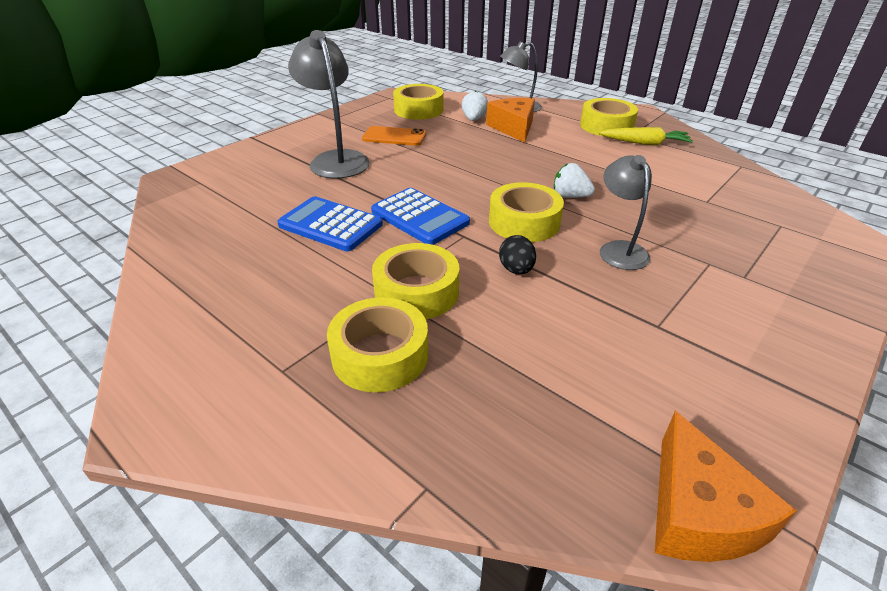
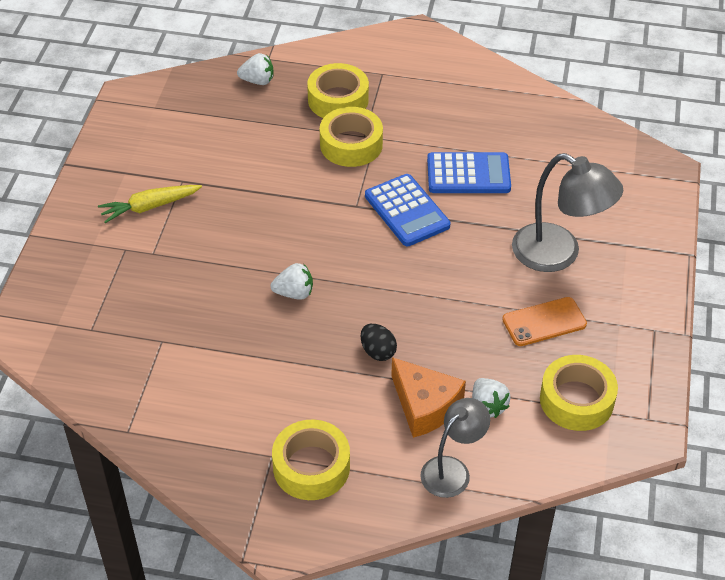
camera: 150 degrees right, 10 degrees up
blue calculator [371,188,470,245] -> blue calculator turned 135 degrees counterclockwise [365,174,451,246]
yellow tape [489,182,564,242] -> none
black egg [499,235,536,274] -> black egg moved to [361,324,397,361]
yellow carrot [599,127,693,145] -> yellow carrot moved to [98,185,202,223]
grey lamp [600,155,652,270] -> none
orange cheese [655,411,797,562] -> none
none -> white strawberry [237,53,274,85]

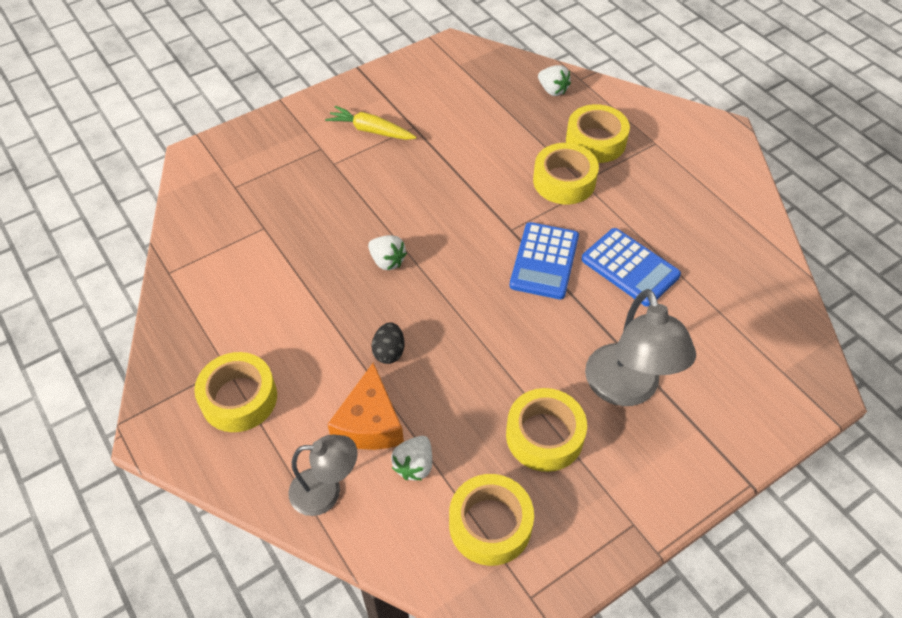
camera: 45 degrees right, 5 degrees up
orange phone [502,297,587,346] -> yellow tape [506,388,587,472]

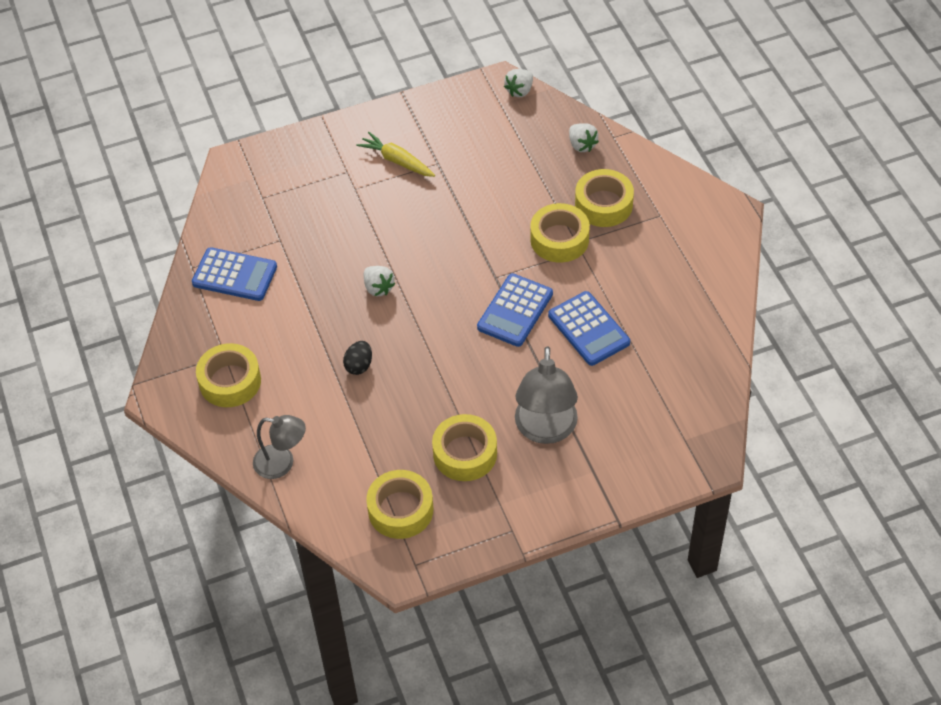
camera: 15 degrees right, 0 degrees up
orange cheese [327,362,404,450] -> none
white strawberry [391,436,432,480] -> white strawberry moved to [504,69,533,97]
none -> blue calculator [192,247,277,301]

